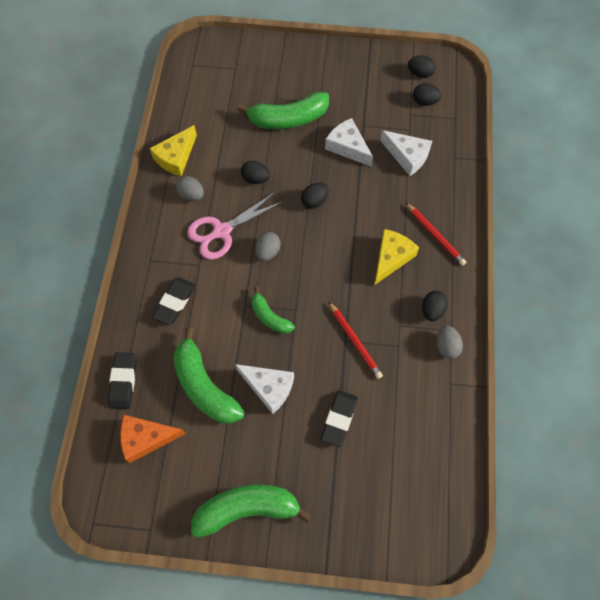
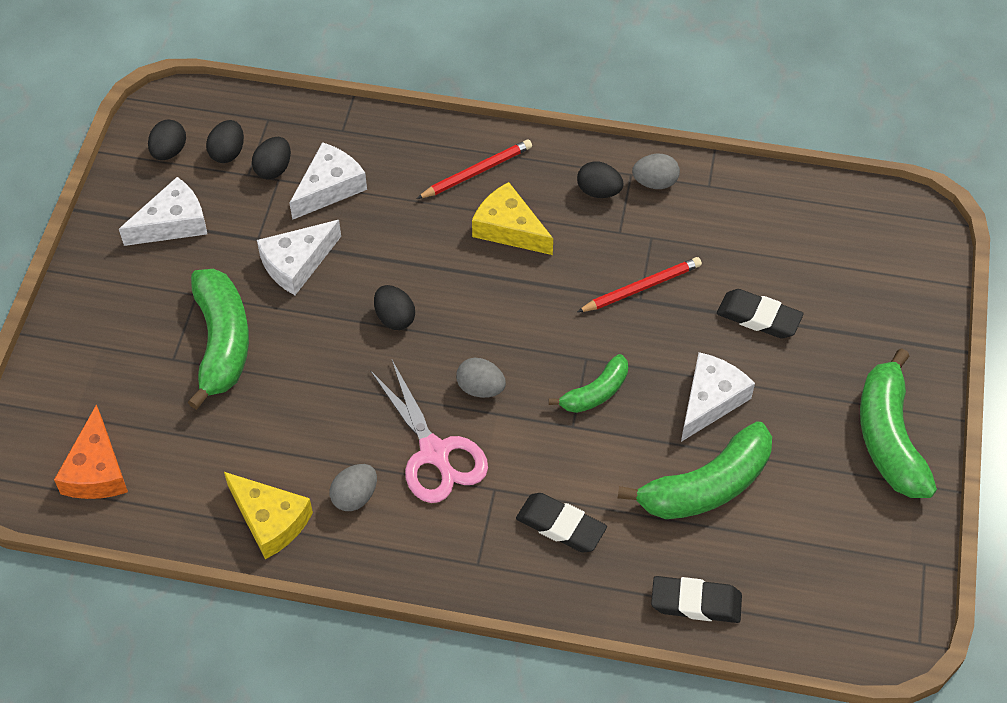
camera: 85 degrees left, 10 degrees down
orange cheese [120,415,186,463] -> orange cheese moved to [54,404,128,499]
black egg [241,161,270,184] -> black egg moved to [252,137,291,179]
none -> white cheese [119,177,207,246]

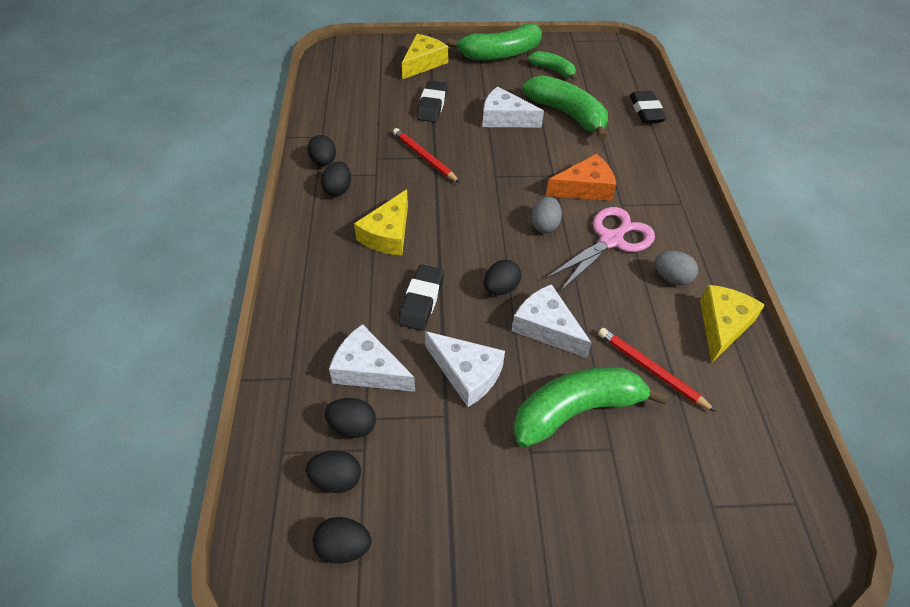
camera: 105 degrees left, 5 degrees down
orange cheese [54,404,128,499] -> orange cheese moved to [546,154,616,201]
white cheese [119,177,207,246] -> white cheese moved to [512,284,592,358]
red pencil [416,140,532,199] -> red pencil moved to [598,328,716,412]
black eraser [516,493,607,552] -> black eraser moved to [398,264,444,331]
green banana [549,354,628,413] -> green banana moved to [528,51,577,81]
grey egg [632,154,680,189] -> black egg [307,135,336,166]
none -> yellow cheese [402,34,448,79]

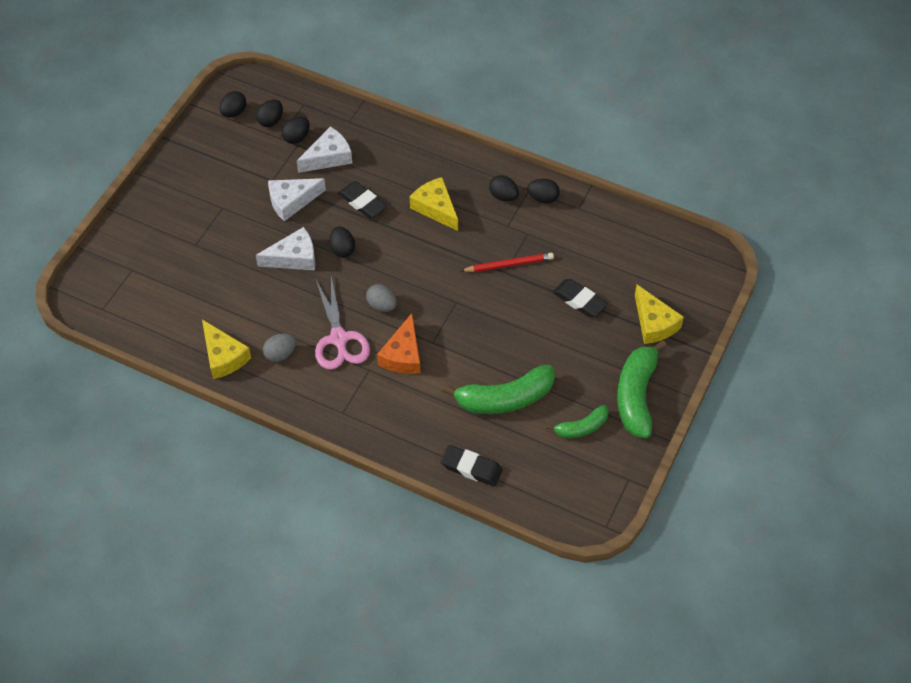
camera: 120 degrees right, 5 degrees up
white cheese [483,87,544,128] -> none
green banana [513,367,668,448] -> none
red pencil [598,328,716,412] -> none

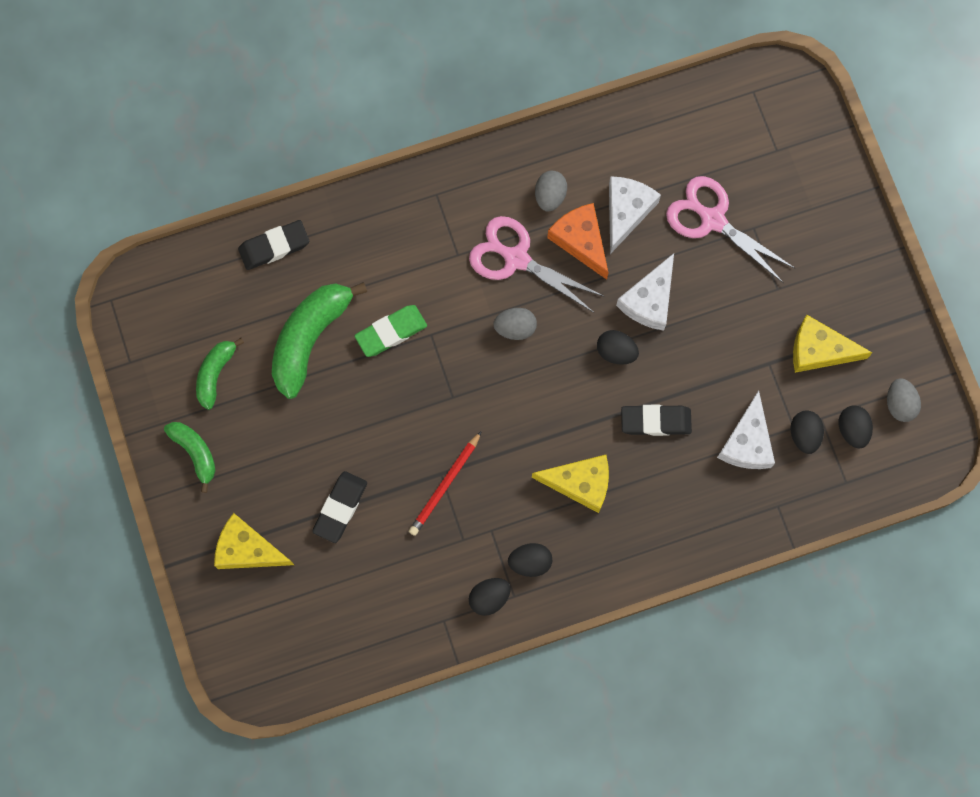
camera: 135 degrees right, 20 degrees up
yellow cheese [202,320,251,379] -> yellow cheese moved to [793,315,872,373]
black egg [219,91,247,117] -> grey egg [887,378,921,422]
white cheese [268,178,326,221] -> white cheese moved to [609,176,661,254]
orange cheese [377,313,420,374] -> orange cheese moved to [547,203,608,280]
black eraser [552,279,608,318] -> black eraser turned 60 degrees counterclockwise [312,471,367,543]
green banana [617,340,667,438] -> green banana [164,422,216,493], size x0.57
none -> green eraser [355,305,427,357]
none -> pink scissors [666,176,796,283]

